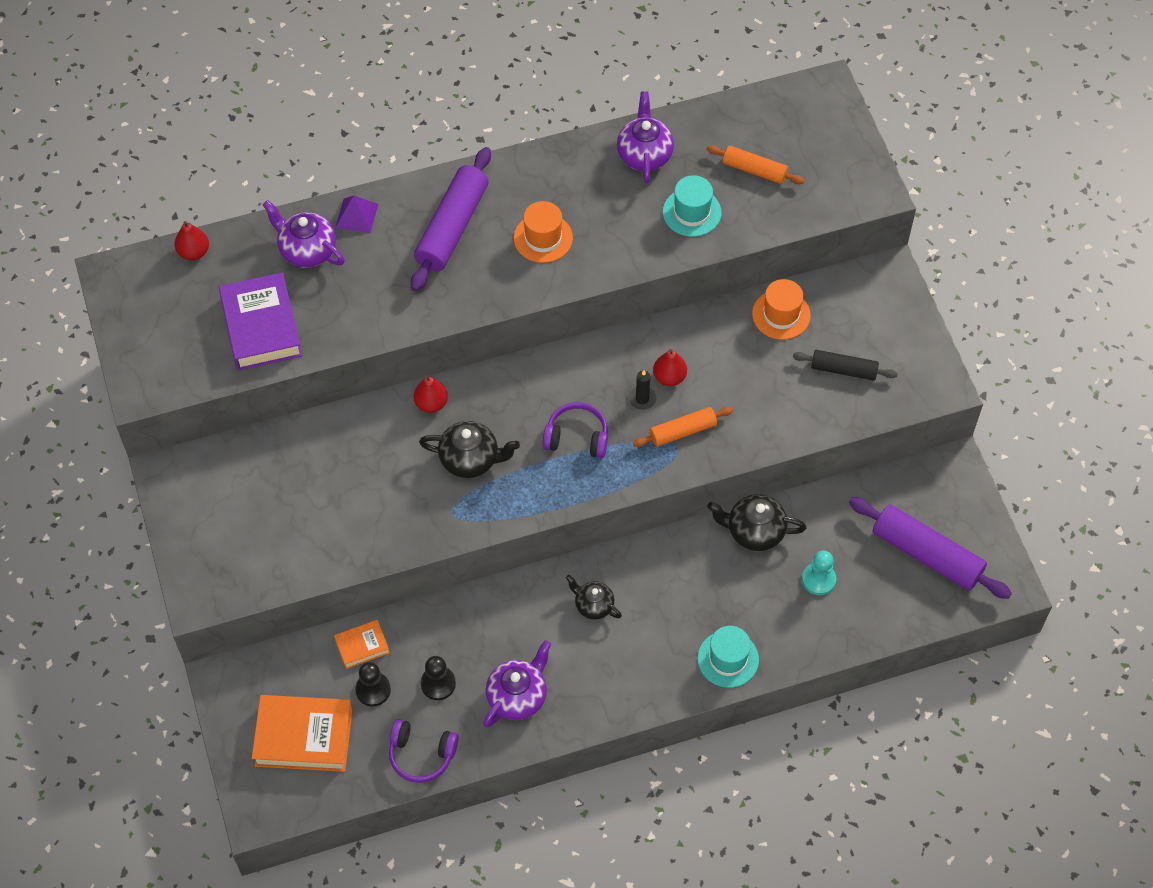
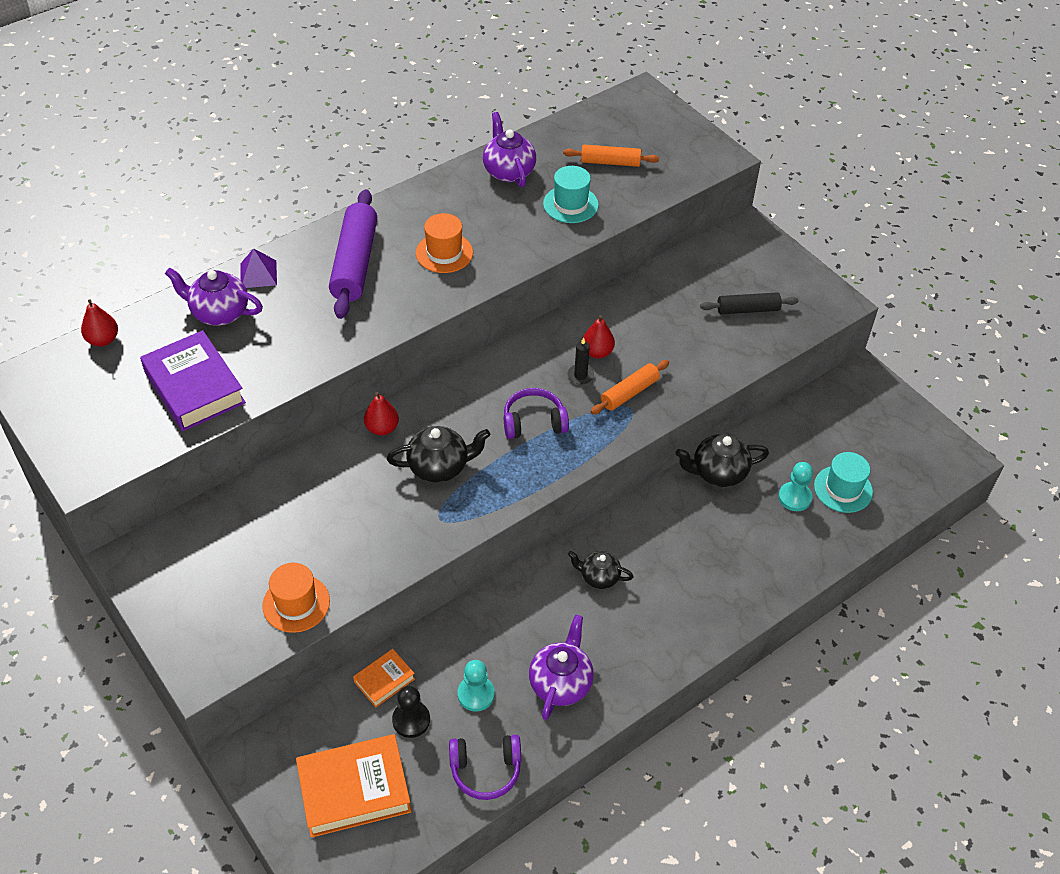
camera: 20 degrees left, 10 degrees down
black pawn [421,656,456,700] -> turquoise pawn [457,660,495,712]
turquoise hat [697,626,759,688] -> turquoise hat moved to [814,452,873,513]
orange hat [752,279,811,340] -> orange hat moved to [262,563,330,633]
purple rolling pin [849,497,1012,599] -> none

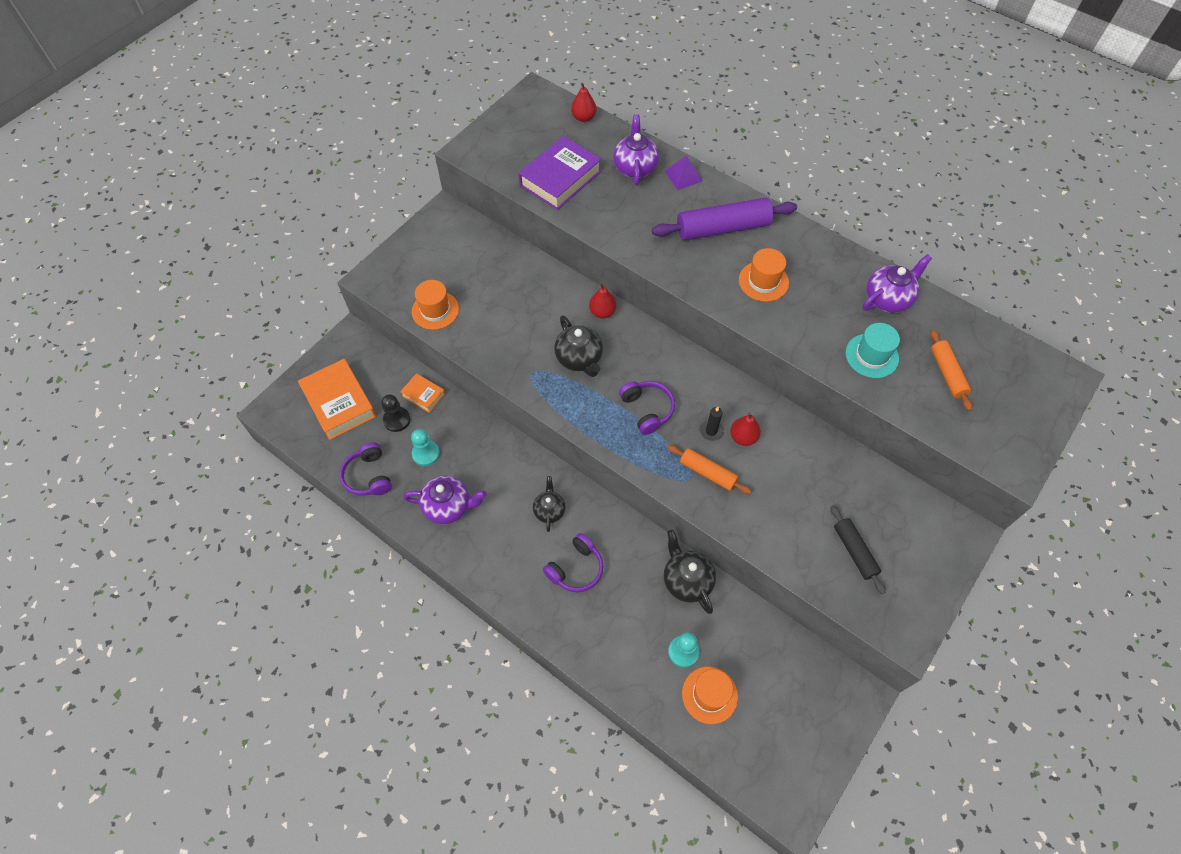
camera: 75 degrees right, 10 degrees up
turquoise hat [814,452,873,513] -> orange hat [682,667,738,724]
none -> purple headphones [543,533,603,592]

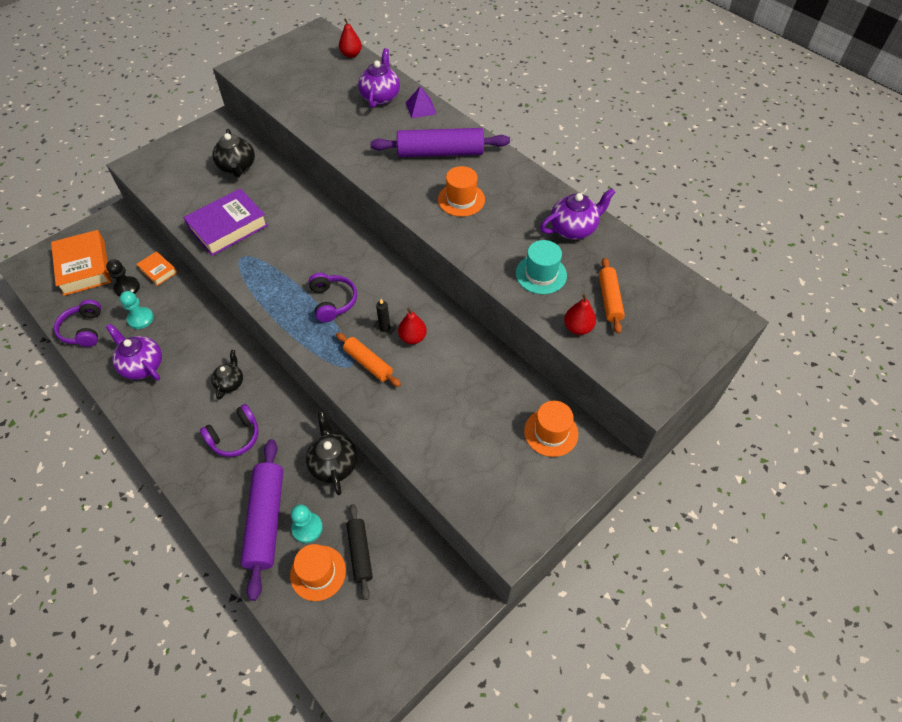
camera: 10 degrees right, 5 degrees down
purple teapot [403,476,487,524] -> purple teapot turned 150 degrees counterclockwise [106,324,162,381]
orange hat [412,280,459,330] -> orange hat moved to [524,401,578,457]
purple book [519,136,602,210] -> purple book moved to [183,188,268,256]
black teapot [554,315,603,377] -> black teapot moved to [212,129,255,177]
red pear [589,283,616,318] -> red pear moved to [564,294,596,335]
black rolling pin [831,505,885,594] -> black rolling pin moved to [346,504,373,600]
none -> purple rolling pin [241,439,283,601]

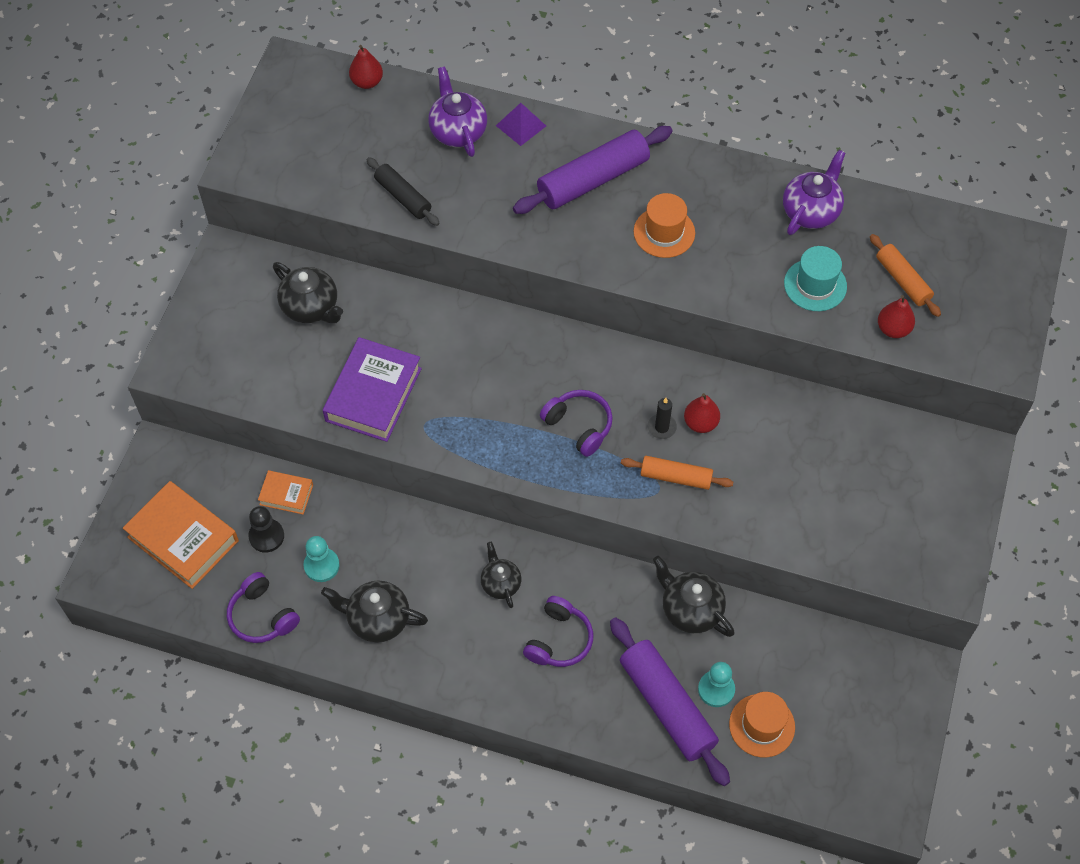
camera: 30 degrees left, 5 degrees up
purple teapot [106,324,162,381] -> black teapot [321,580,428,643]
black rolling pin [346,504,373,600] -> black rolling pin moved to [367,157,440,226]
orange hat [524,401,578,457] -> none

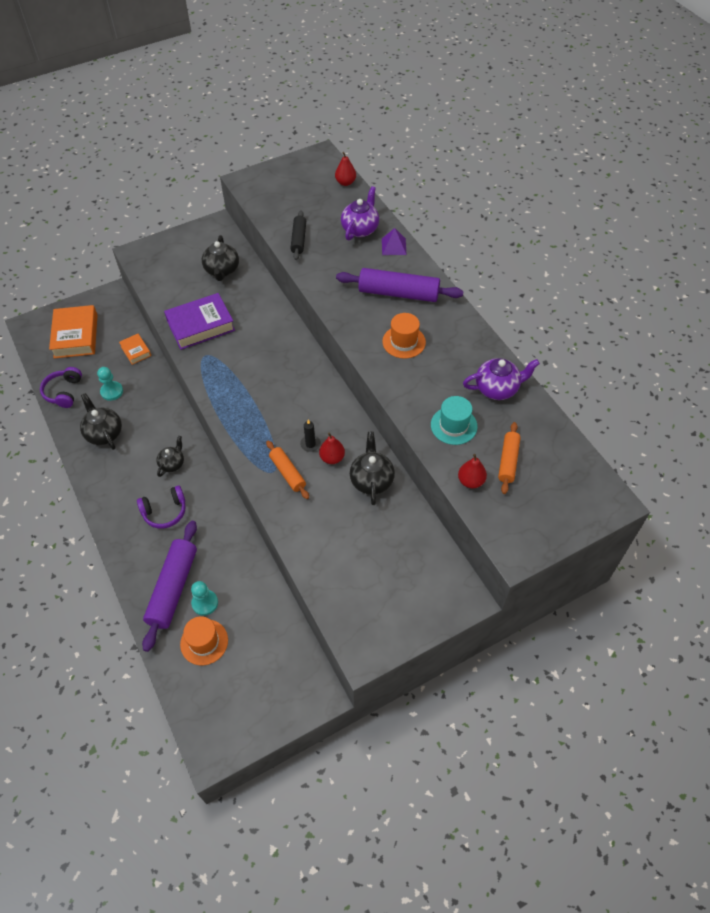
camera: 45 degrees right, 5 degrees down
black pawn [248,506,284,553] -> none
purple headphones [540,390,613,457] -> none
black teapot [653,556,735,637] -> black teapot moved to [350,432,395,505]

